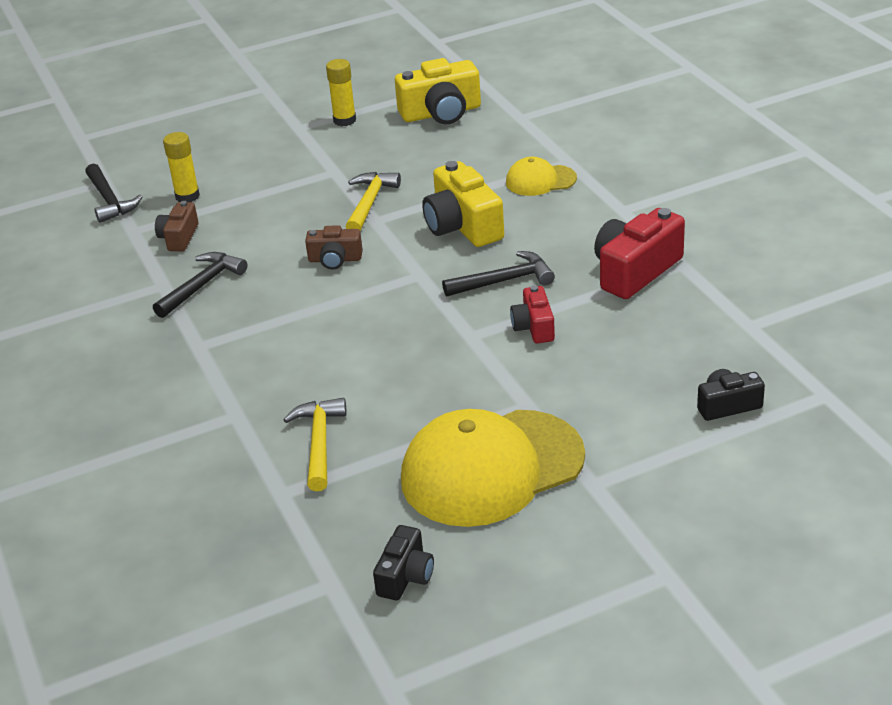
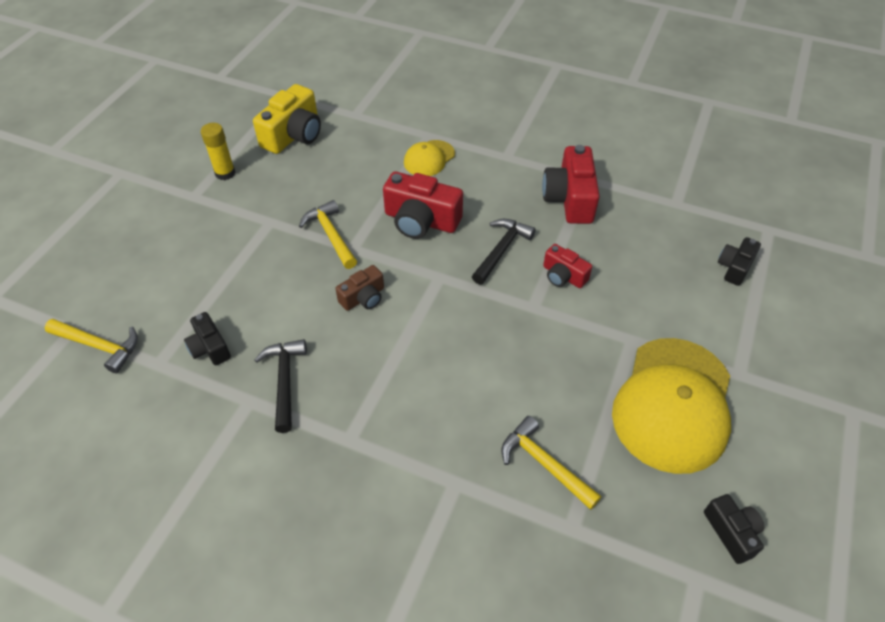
camera: 45 degrees left, 15 degrees up
black hammer [85,163,143,223] -> yellow hammer [45,319,138,373]
brown camera [155,201,198,251] -> black camera [184,312,231,365]
yellow glue stick [163,132,200,202] -> none
yellow camera [422,161,504,247] -> red camera [383,172,463,239]

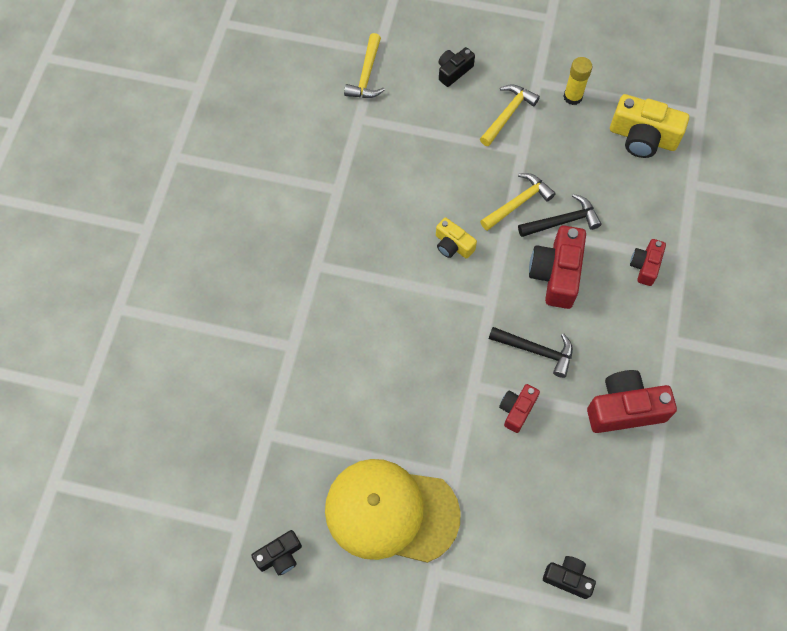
camera: 80 degrees right, 15 degrees up
black camera [184,312,231,365] -> black camera moved to [439,47,475,87]
black hammer [255,339,307,433] -> black hammer moved to [518,194,602,237]
brown camera [336,265,384,311] -> yellow camera [436,217,477,259]
yellow cap [404,140,455,176] -> red camera [630,239,666,286]
yellow hammer [501,416,601,510] -> yellow hammer moved to [480,84,540,146]

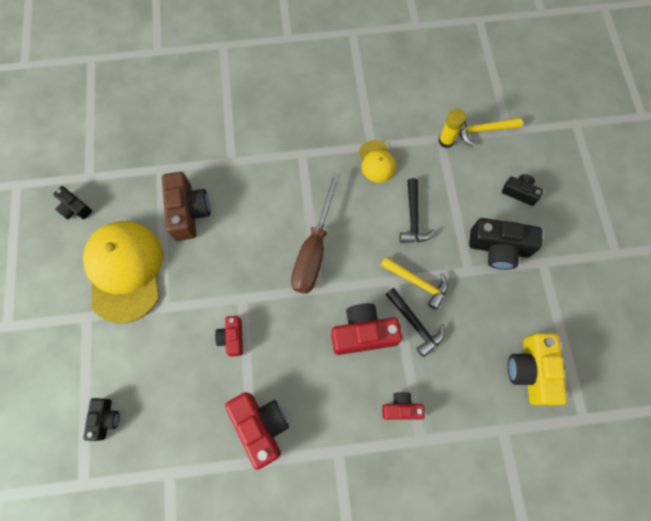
camera: 70 degrees right, 5 degrees up
yellow camera [436,217,477,259] -> none
yellow hammer [480,84,540,146] -> black camera [469,218,543,270]
black hammer [489,327,573,378] -> black hammer moved to [400,178,435,243]
red camera [499,384,540,433] -> red camera turned 105 degrees counterclockwise [215,316,243,357]
yellow glue stick [563,57,593,105] -> yellow glue stick moved to [439,109,466,148]
none -> brown camera [162,172,211,241]
none -> brown screwdriver [291,172,341,294]
none -> yellow cap [359,140,396,183]

